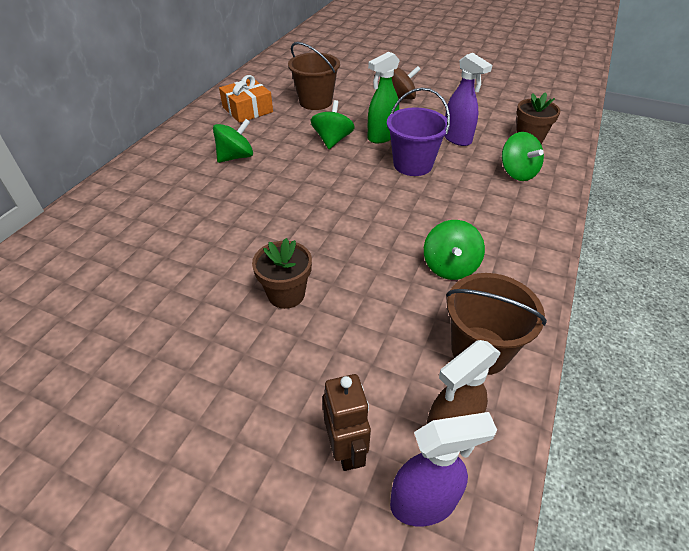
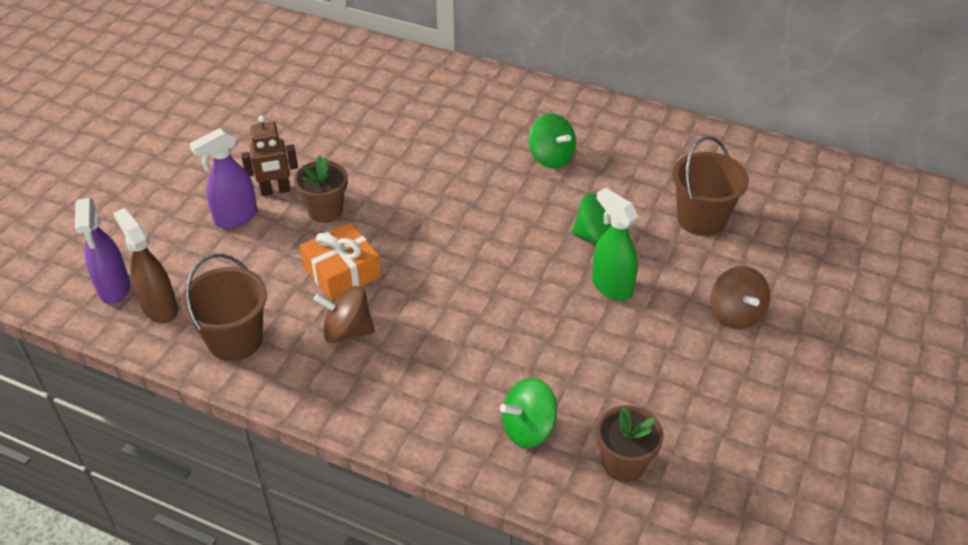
camera: 90 degrees right, 0 degrees up
orange gift [219,75,273,123] -> orange gift moved to [300,222,381,301]
brown robot [323,374,371,471] -> brown robot moved to [241,115,298,196]
purple bucket [387,88,450,176] -> none
green spinning top [424,220,485,280] -> brown spinning top [314,286,375,343]
purple spray bottle [444,53,492,146] -> purple spray bottle moved to [189,128,257,229]

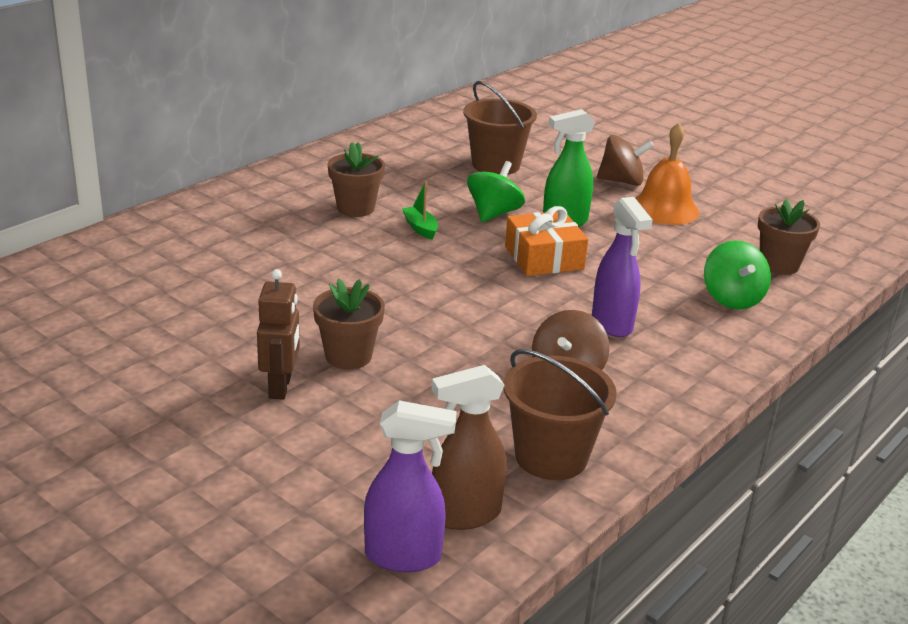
camera: 75 degrees left, 15 degrees down
purple spray bottle [189,128,257,229] -> purple spray bottle moved to [592,197,653,337]
orange gift [300,222,381,301] -> orange gift moved to [505,206,589,276]
green spinning top [528,113,576,168] -> brown flower pot [328,142,385,217]
none -> green boat [402,181,438,240]
none -> orange bell [635,123,699,225]

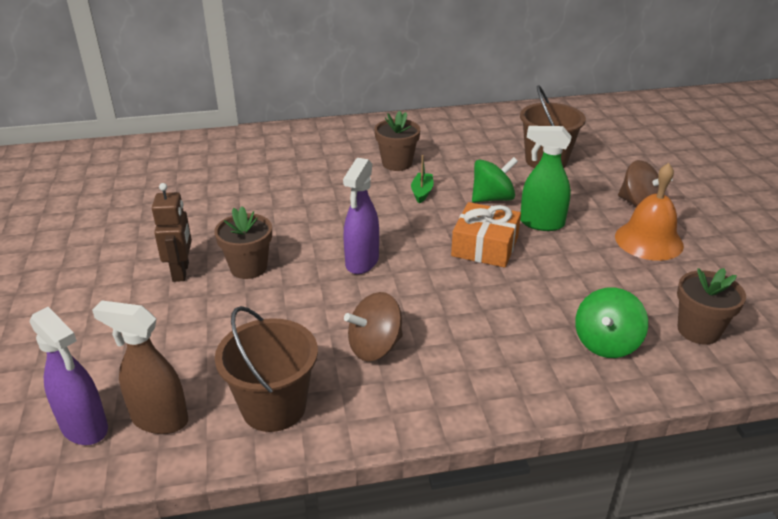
camera: 40 degrees right, 5 degrees up
brown robot [257,269,300,400] -> brown robot turned 45 degrees counterclockwise [152,183,192,282]
purple spray bottle [592,197,653,337] -> purple spray bottle moved to [343,158,379,274]

